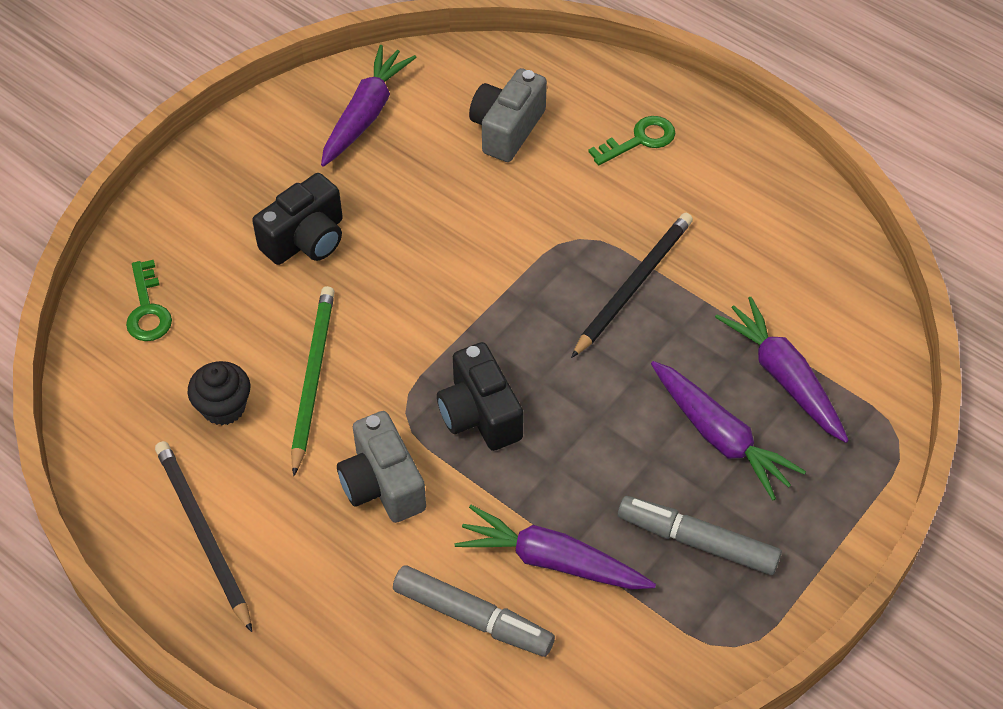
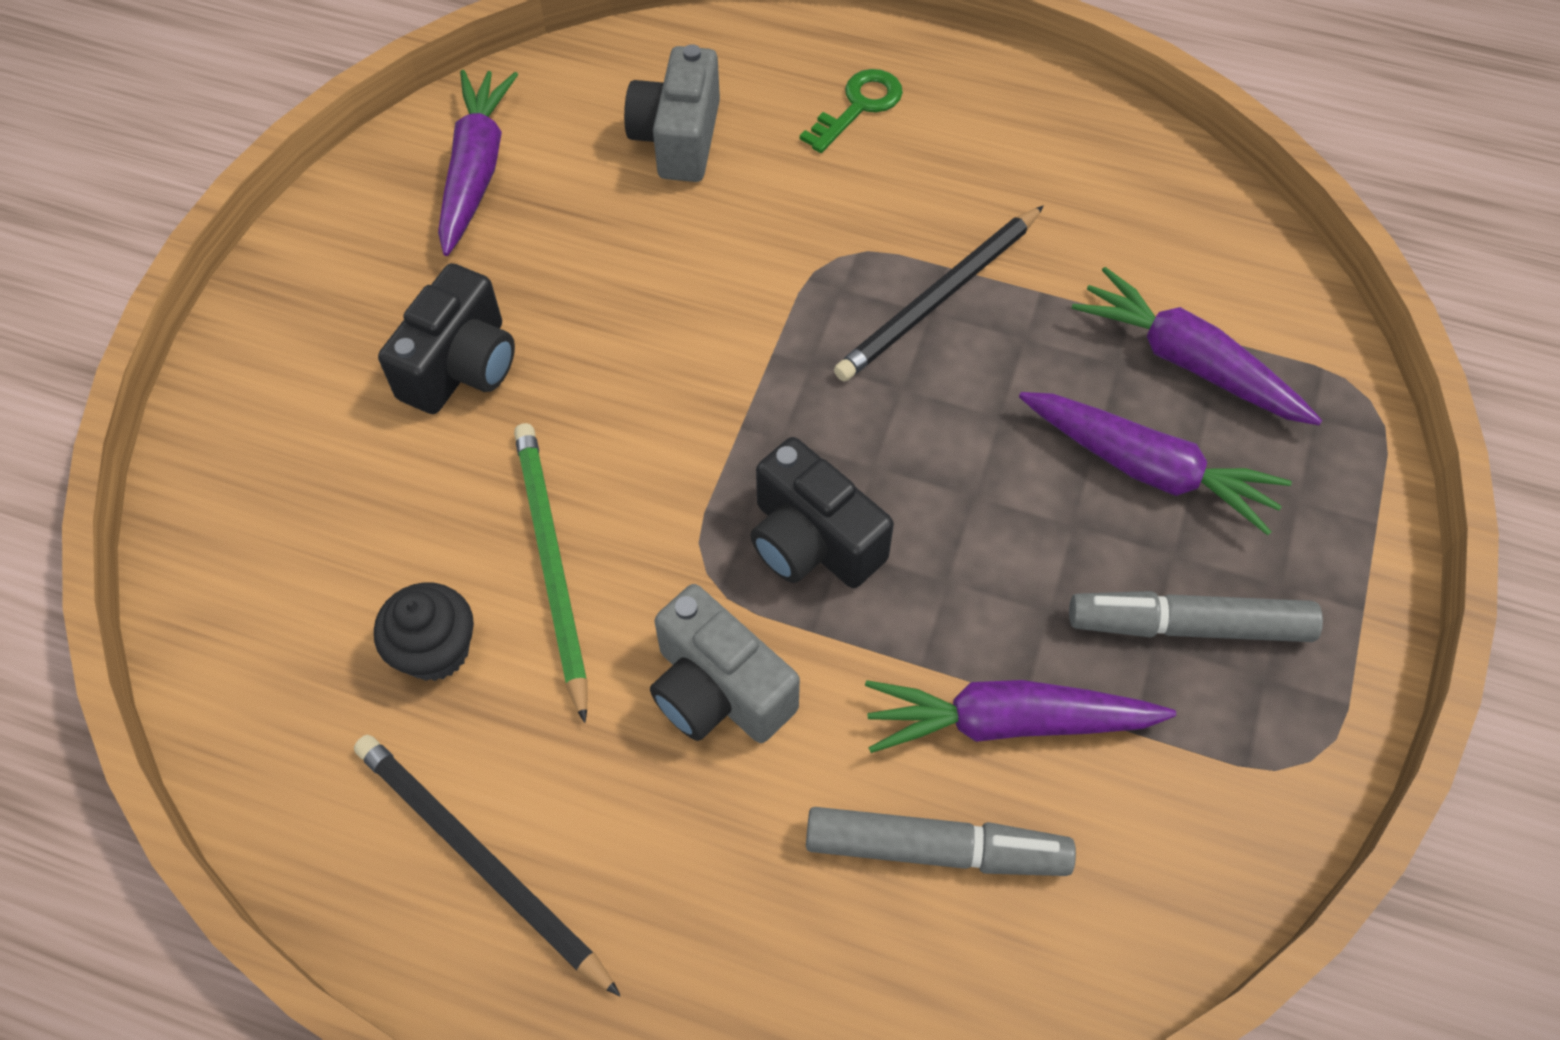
camera: 20 degrees left, 5 degrees up
green key [126,260,172,341] -> none
black pencil [571,213,693,358] -> black pencil turned 150 degrees counterclockwise [834,205,1044,381]

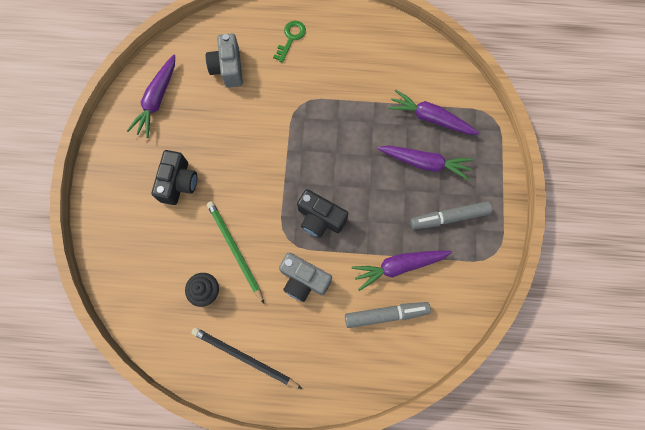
camera: 15 degrees left, 15 degrees up
purple carrot [438,70,518,256] -> purple carrot turned 150 degrees counterclockwise [127,55,175,138]
black pencil [834,205,1044,381] -> none

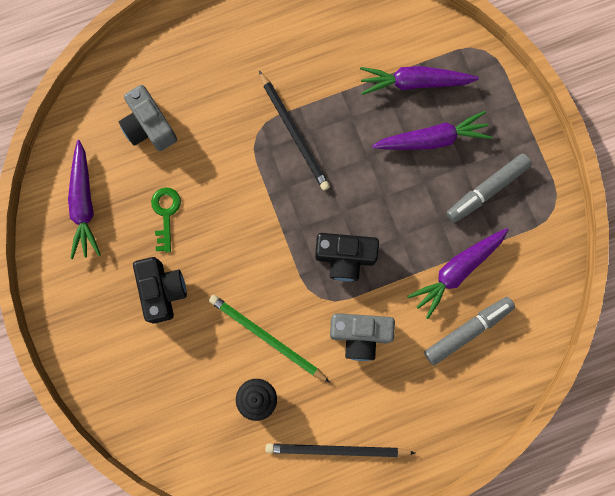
camera: 25 degrees left, 5 degrees up
green key [273,21,306,63] -> green key moved to [151,187,181,252]
none -> black pencil [259,71,330,190]

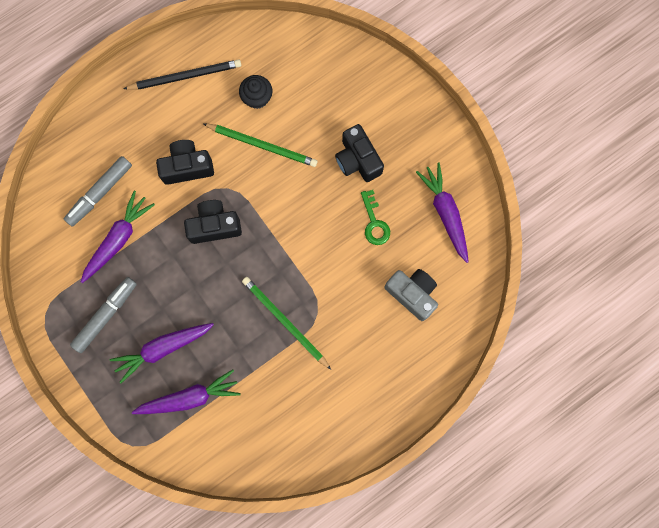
camera: 165 degrees right, 0 degrees up
black pencil [259,71,330,190] -> green pencil [242,277,331,370]
grey camera [330,313,395,361] -> black camera [156,140,214,185]

